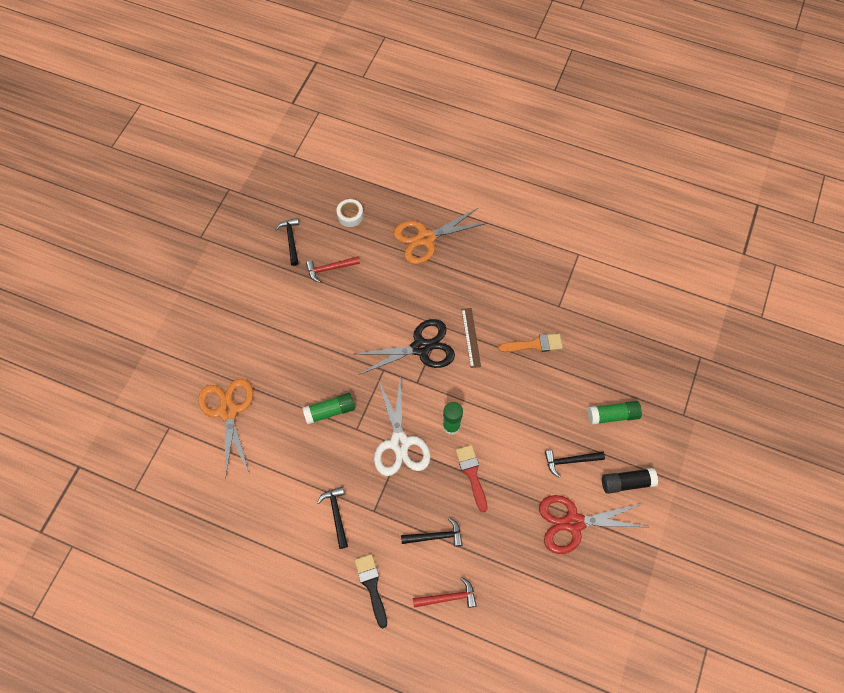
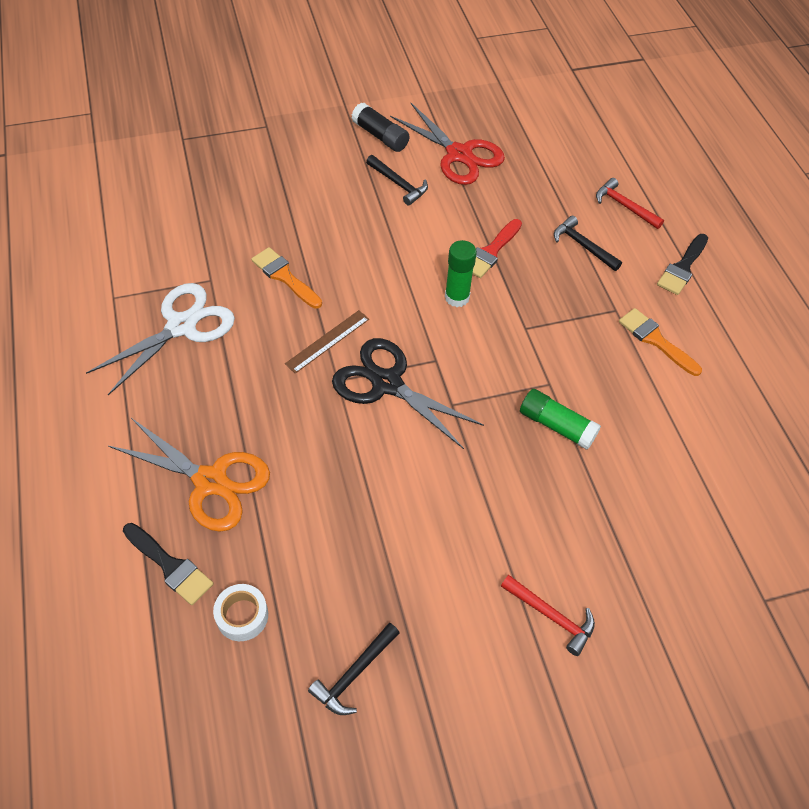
camera: 130 degrees left, 10 degrees down
orange scissors [198,378,253,480] -> none
red hammer [306,256,360,283] -> red hammer moved to [501,575,595,656]
black hammer [317,487,348,549] -> orange brush [619,308,702,376]
white scissors [374,376,431,476] -> white scissors moved to [86,283,235,395]
green glue stick [588,401,642,425] -> none
none -> black brush [123,523,214,605]

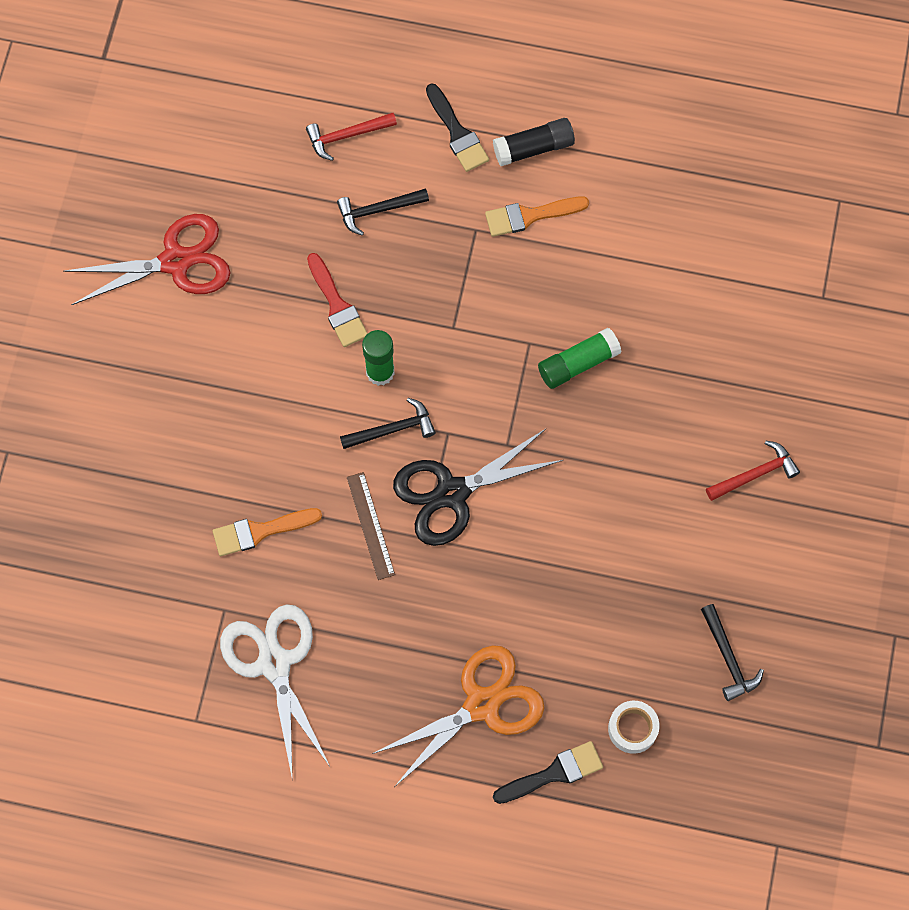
camera: 60 degrees left, 15 degrees up
black glue stick [351,103,409,152] -> black glue stick moved to [493,118,575,166]
black hammer [366,155,428,206] -> black hammer moved to [340,398,436,449]

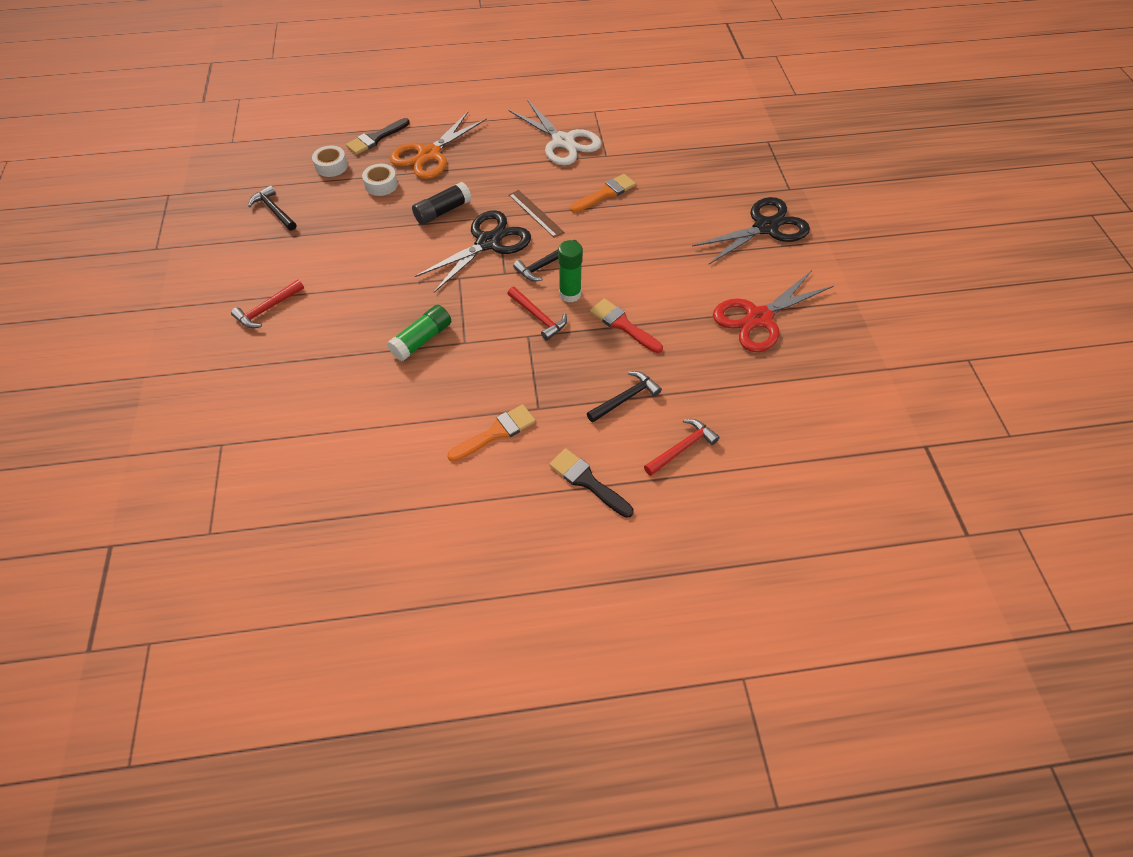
camera: 160 degrees right, 15 degrees down
black glue stick [493,118,575,166] -> black glue stick moved to [412,182,472,225]
none -> white tape [362,164,398,196]
none -> red hammer [507,287,567,341]
none -> black scissors [692,197,810,265]

